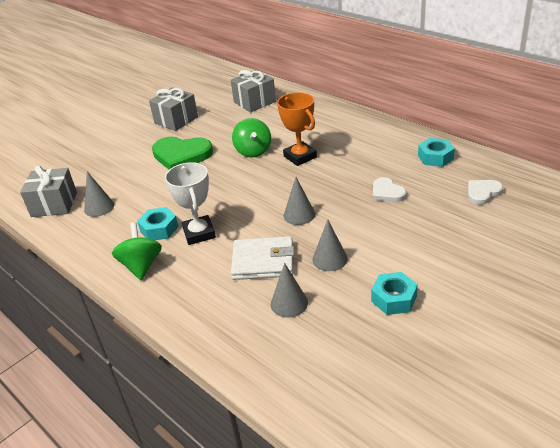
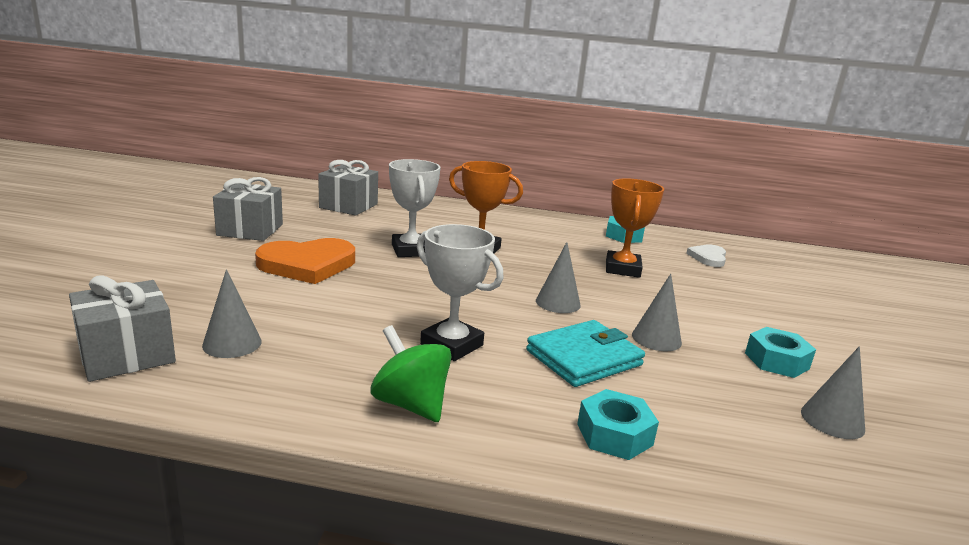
camera: 40 degrees left, 15 degrees down
turquoise nut [137,207,178,240] -> turquoise nut moved to [577,389,659,460]
green heart [152,137,213,170] -> orange heart [255,238,355,284]
white wallet [231,236,294,280] -> turquoise wallet [526,320,645,387]
green spinning top [232,118,271,158] -> white trophy [389,159,441,257]
grey cone [271,263,308,317] -> grey cone moved to [801,346,865,439]
white heart [373,177,407,202] -> orange trophy [606,178,664,278]

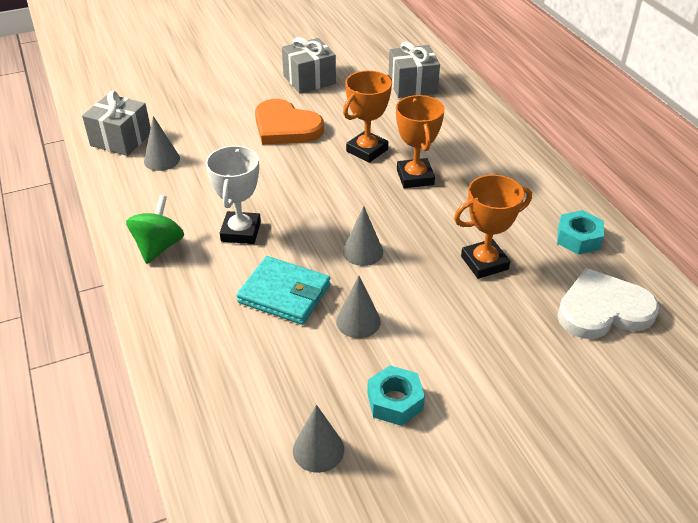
camera: 60 degrees right, 20 degrees up
white trophy [389,159,441,257] -> orange trophy [343,70,392,163]
turquoise nut [577,389,659,460] -> none
white heart [686,244,726,267] -> white heart [557,268,659,339], size x1.81

